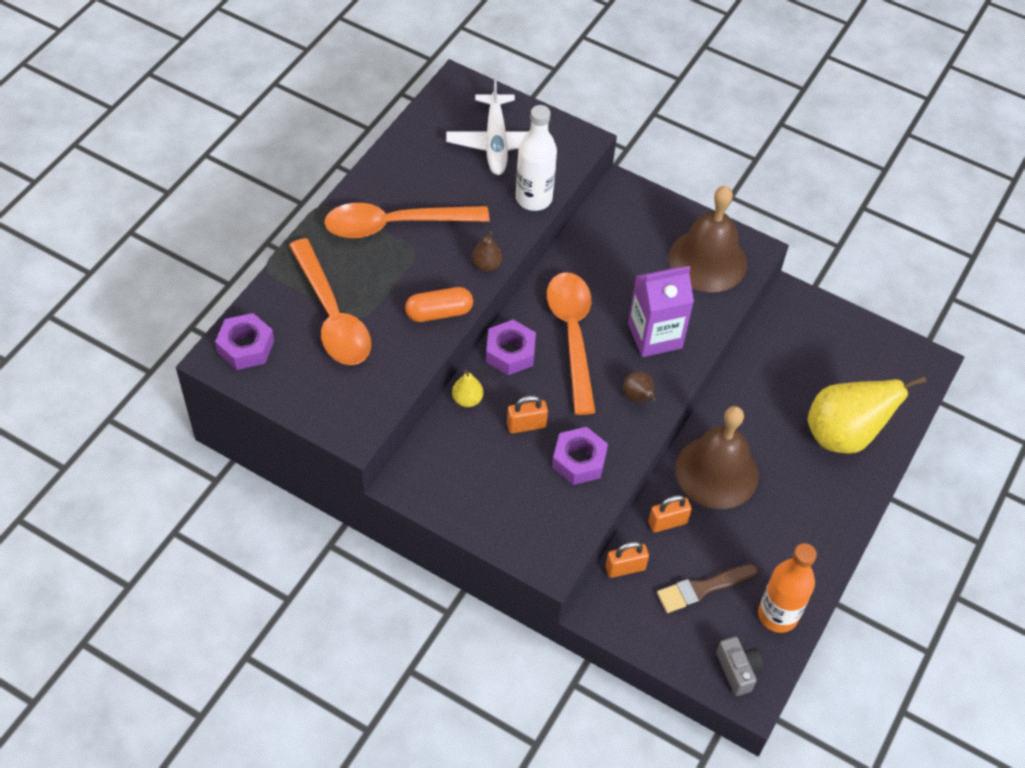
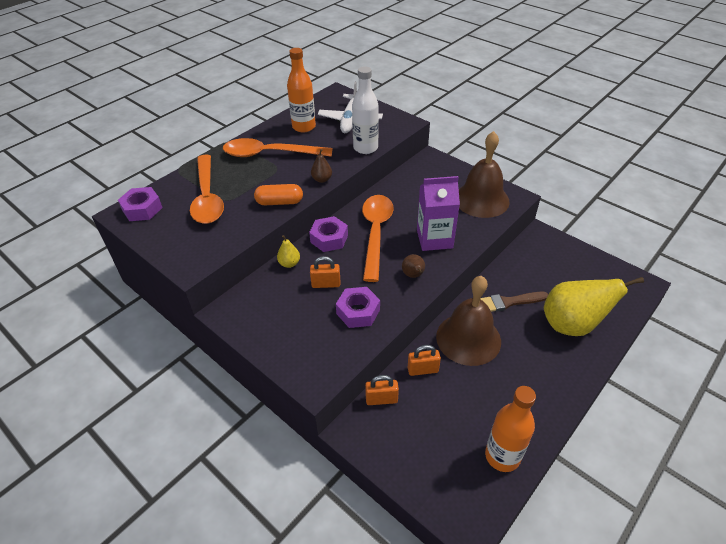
camera: 15 degrees right, 10 degrees down
brown brush [657,564,758,613] -> brown brush moved to [480,292,548,312]
grey camera [716,637,764,696] -> none
none -> orange bottle [287,48,316,133]

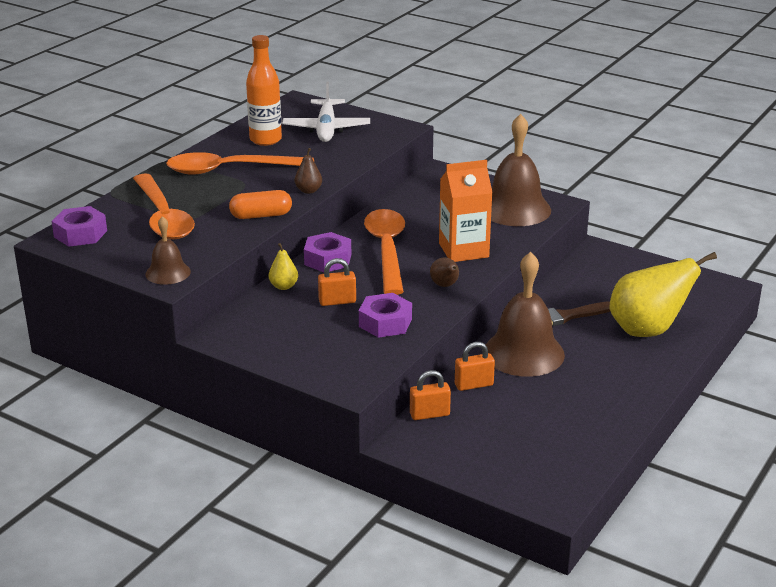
camera: 10 degrees left, 15 degrees down
white bottle [352,66,379,154] -> none
purple carton [417,176,460,251] -> orange carton [439,160,493,262]
orange bottle [485,386,536,472] -> none
none -> brown bell [145,216,191,285]

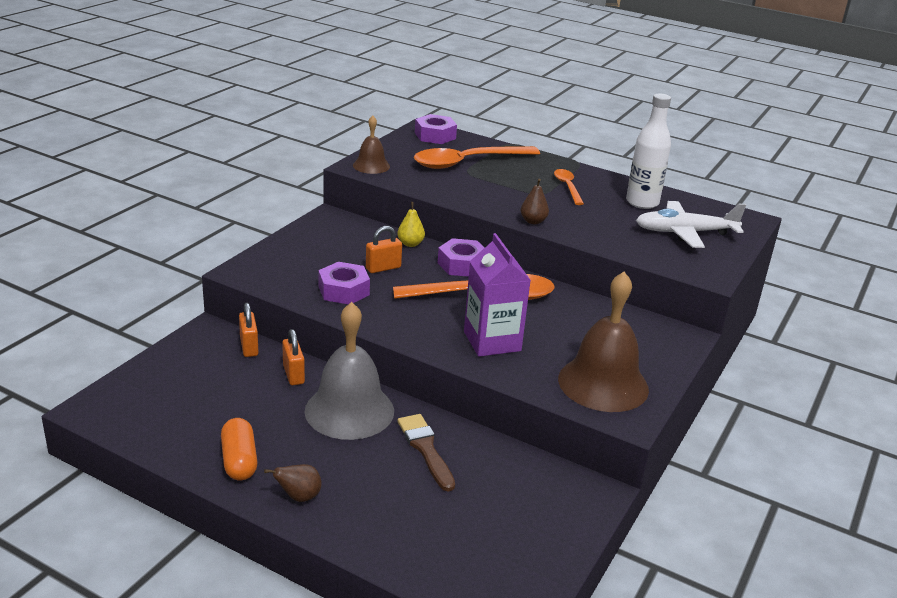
camera: 85 degrees right, 0 degrees up
orange spoon [166,152,314,175] -> orange spoon [554,169,584,205], size x0.51
orange capsule [229,190,292,219] -> orange capsule moved to [221,418,258,480]
orange bottle [246,35,282,146] -> white bottle [626,93,671,209]
orange padlock [318,258,356,306] -> orange padlock turned 75 degrees clockwise [366,226,402,273]
brown pear [430,257,459,287] -> brown pear moved to [264,464,321,502]
orange carton [439,160,493,262] -> purple carton [464,233,531,357]
brown bell [486,252,565,377] -> grey bell [305,302,394,440]
yellow pear [609,252,717,337] -> none

